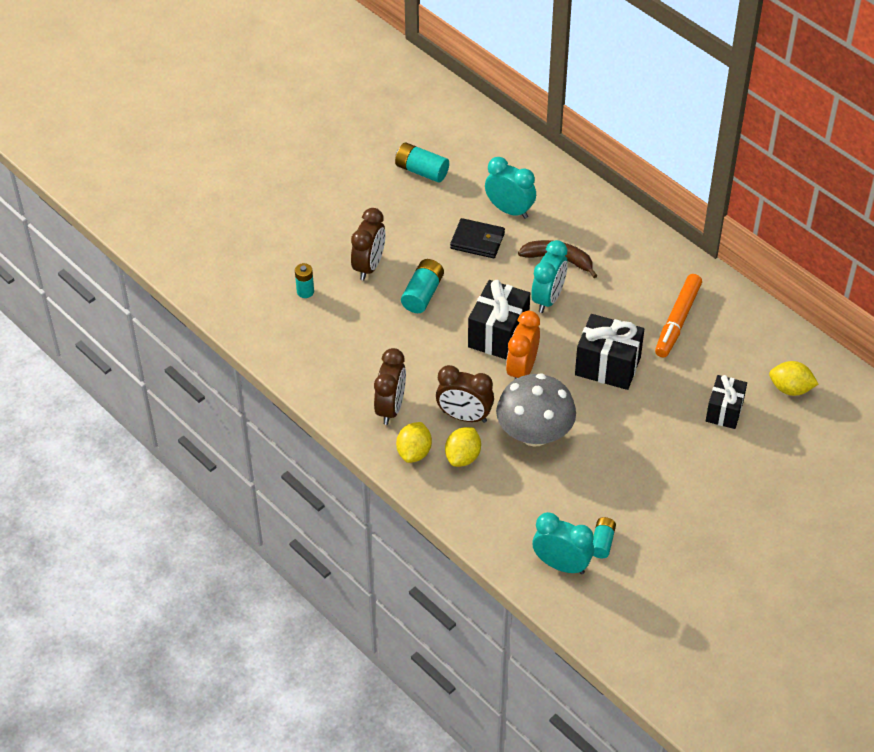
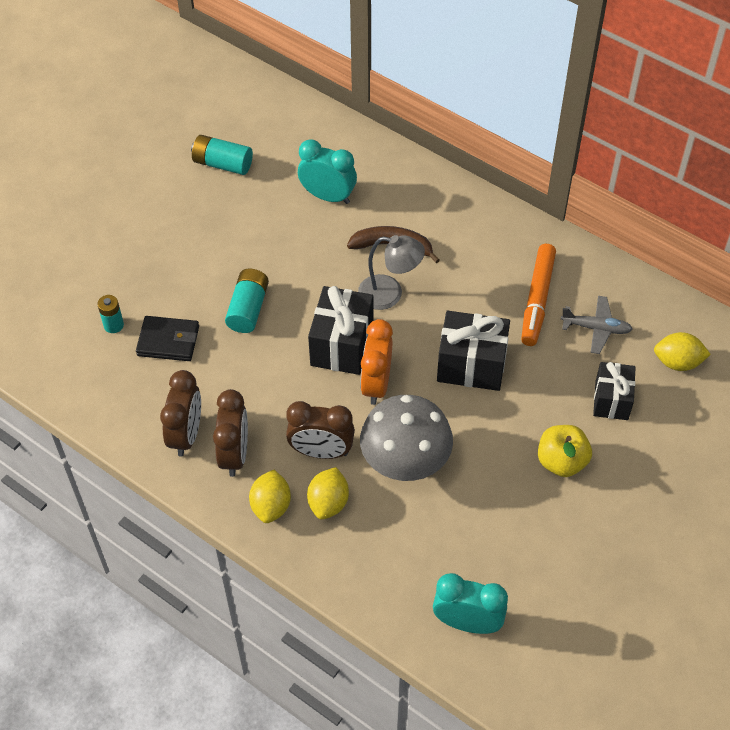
camera: 10 degrees left, 5 degrees up
brown clock [351,208,386,280] -> brown clock moved to [160,370,201,457]
black wallet [450,218,505,258] -> black wallet moved to [136,316,199,361]
turquoise clock [531,240,568,313] -> grey lamp [358,235,425,310]
turquoise battery [593,517,616,559] -> none
none -> yellow apple [538,425,592,477]
none -> grey plane [561,296,633,354]

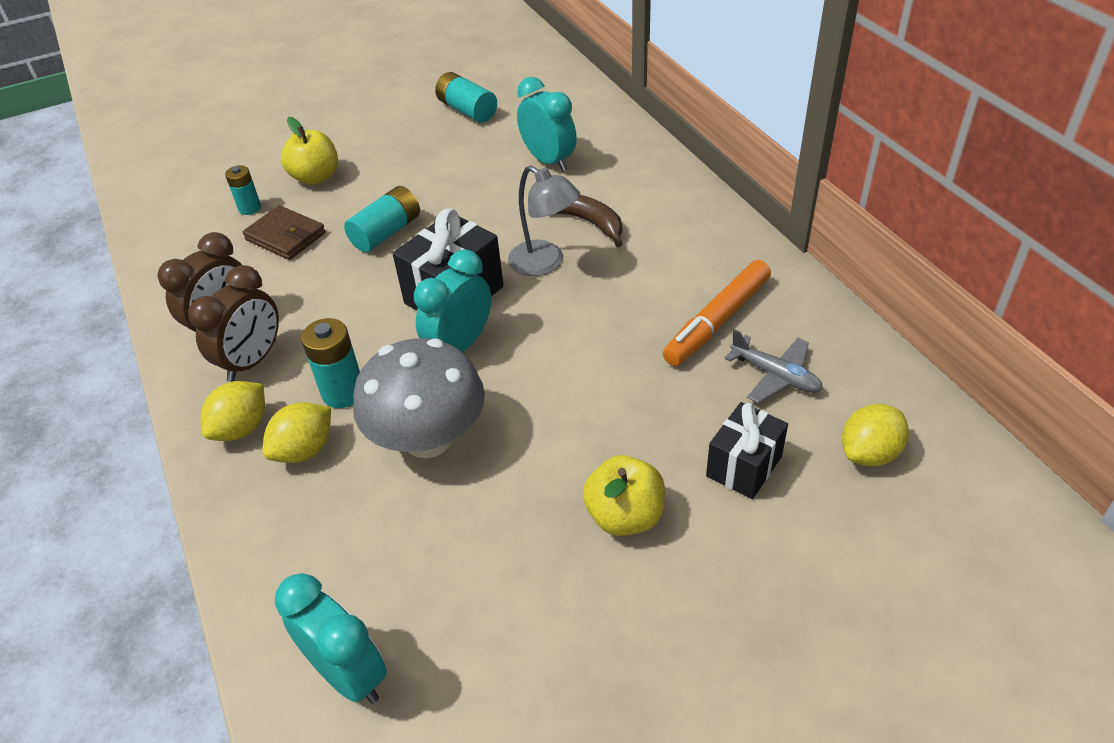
camera: 30 degrees right, 10 degrees down
black wallet [136,316,199,361] -> brown wallet [243,205,326,260]
brown clock [286,401,355,459] -> turquoise battery [301,318,360,408]
orange clock [360,319,393,405] -> turquoise clock [414,249,491,352]
black gift [437,311,510,391] -> none
yellow lemon [654,332,711,371] -> yellow lemon turned 75 degrees counterclockwise [842,404,909,467]
none -> yellow apple [281,117,338,185]

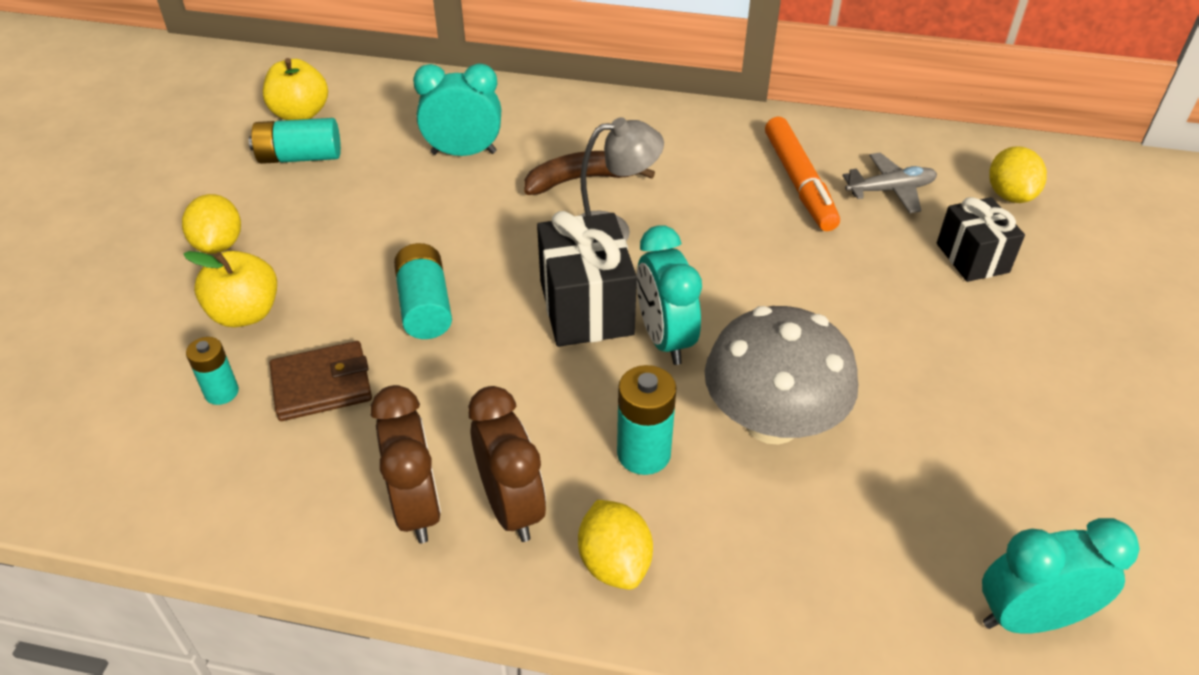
camera: 55 degrees left, 0 degrees up
yellow lemon [263,402,331,463] -> yellow lemon moved to [182,194,241,254]
yellow apple [583,455,665,536] -> yellow apple moved to [263,58,328,120]

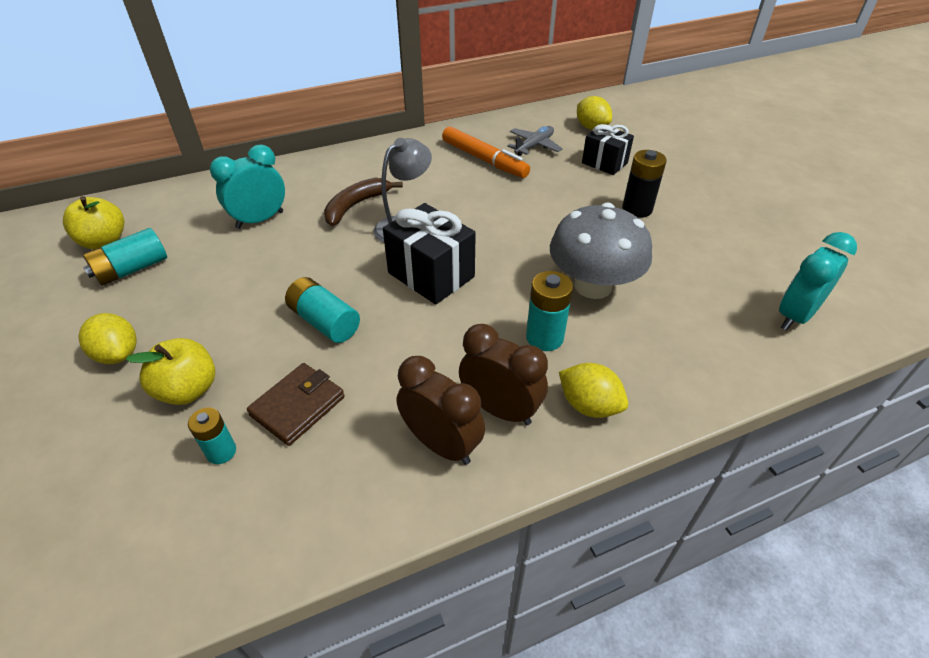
camera: 35 degrees left, 0 degrees up
turquoise clock [637,225,702,365] -> none
none -> black battery [622,150,667,218]

